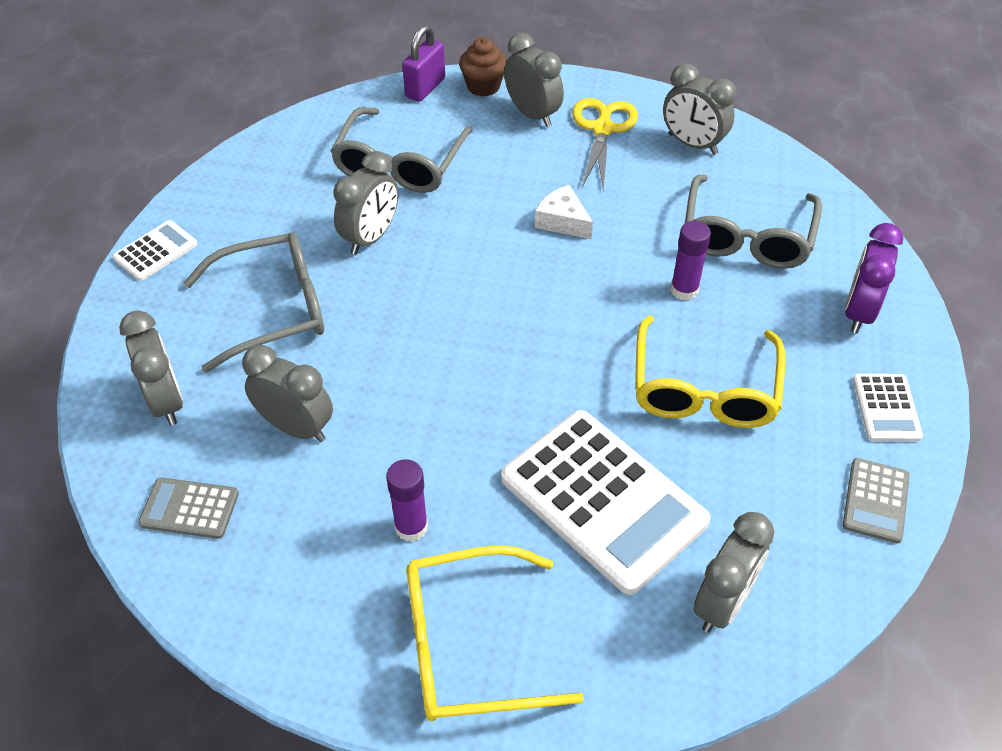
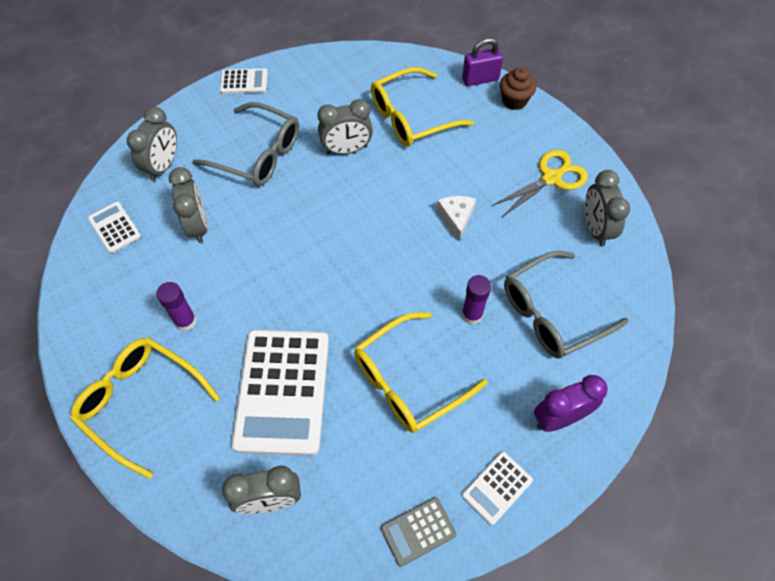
camera: 45 degrees right, 10 degrees up
grey calculator [138,477,239,539] -> white calculator [88,202,141,253]
grey glasses [330,107,473,193] -> yellow glasses [371,67,474,147]
grey clock [504,33,564,127] -> none

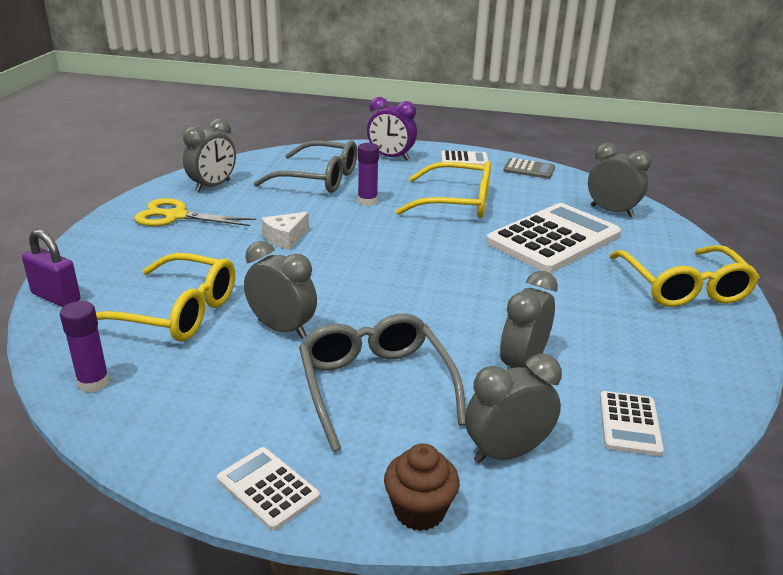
camera: 135 degrees left, 30 degrees down
purple glue stick [156,282,197,331] -> purple glue stick moved to [60,301,109,393]
brown cupcake [500,67,536,110] -> brown cupcake moved to [384,443,460,531]

